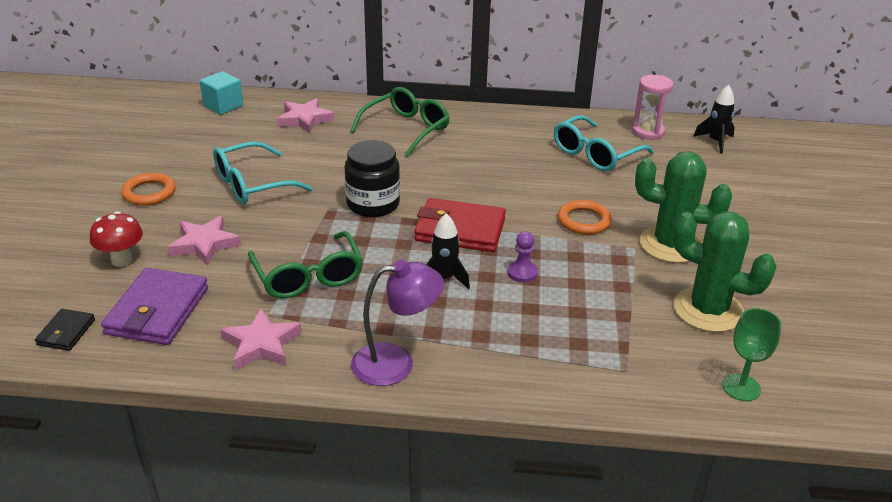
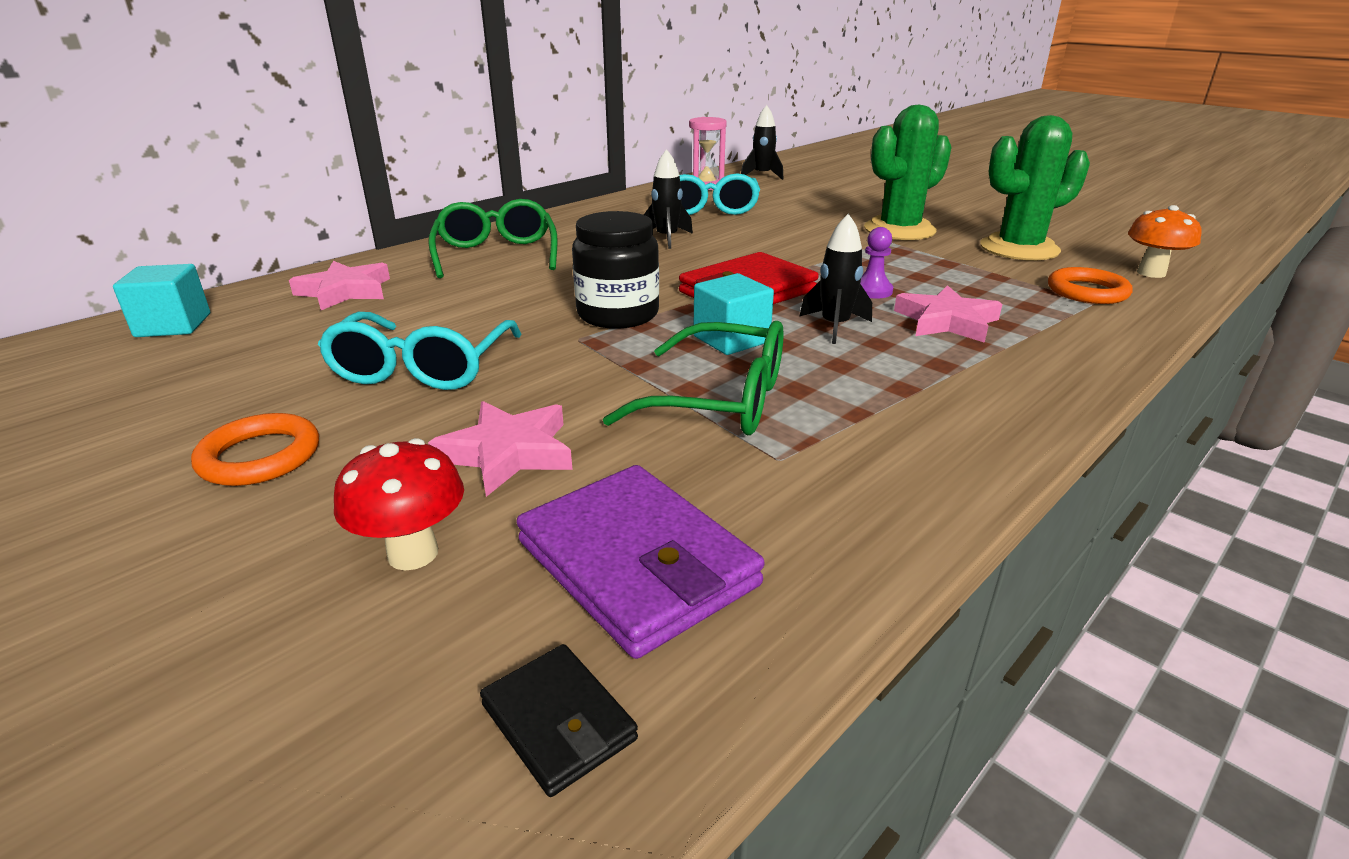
camera: 50 degrees left, 5 degrees down
pink star [220,308,302,370] -> pink star moved to [894,285,1002,343]
purple lamp [351,260,444,386] -> none
orange ring [558,200,612,235] -> orange ring moved to [1048,267,1133,304]
green goblet [722,308,781,401] -> orange mushroom [1128,205,1201,278]
none -> black rocket [644,149,693,249]
none -> turquoise cube [694,273,774,355]

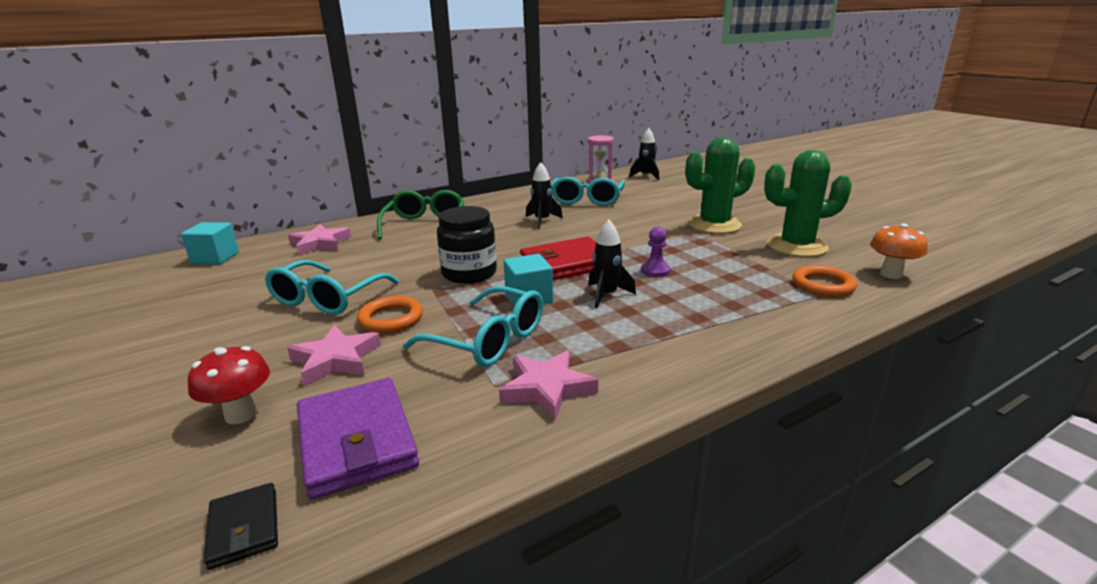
camera: 15 degrees right, 5 degrees down
orange ring [191,413,319,486] -> orange ring moved to [357,296,423,333]
green glasses [603,321,784,436] -> turquoise glasses [403,286,543,367]
pink star [894,285,1002,343] -> pink star moved to [499,350,598,421]

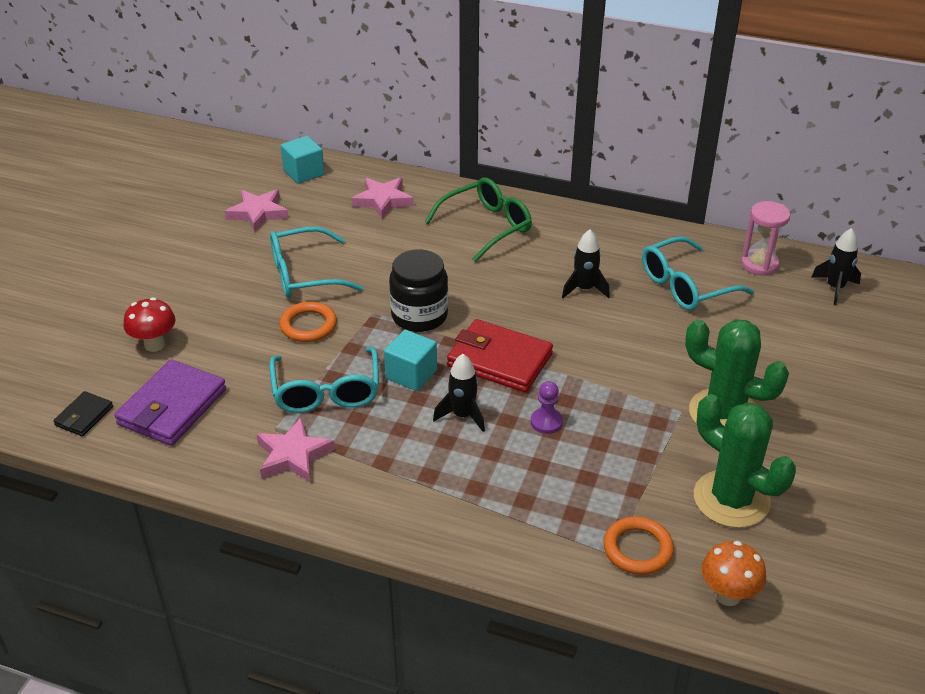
camera: 50 degrees right, 15 degrees up
pink star [287,325,381,386] -> pink star moved to [225,189,289,232]

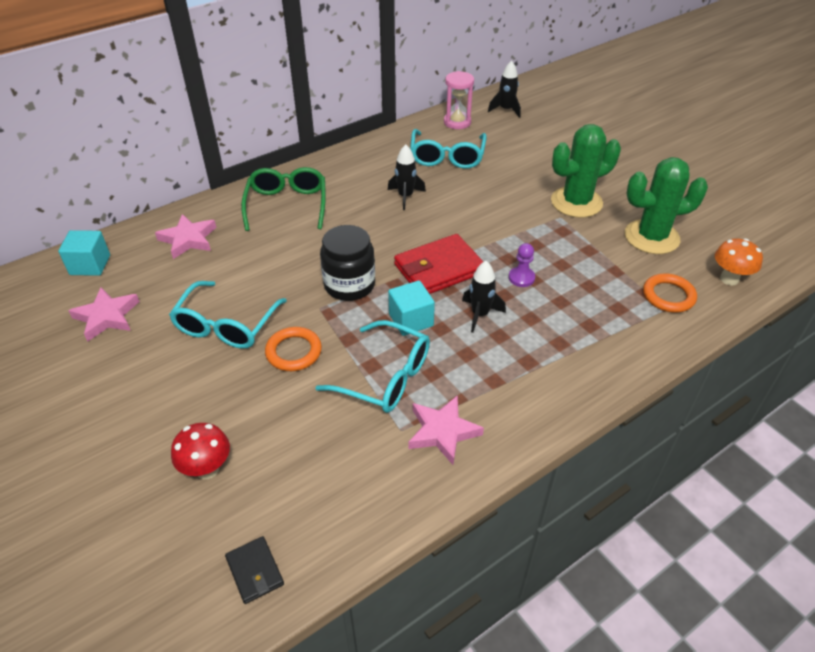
camera: 55 degrees left, 5 degrees up
purple wallet [114,359,226,446] -> none

